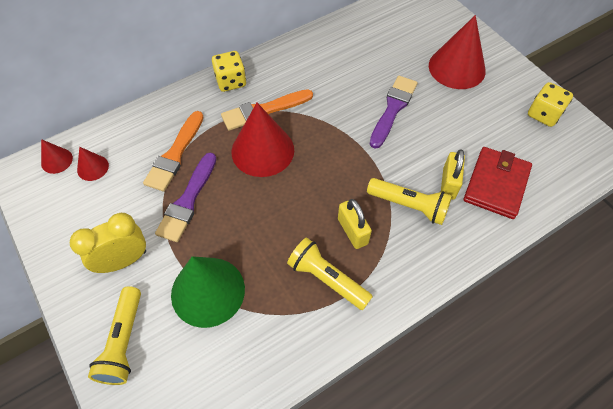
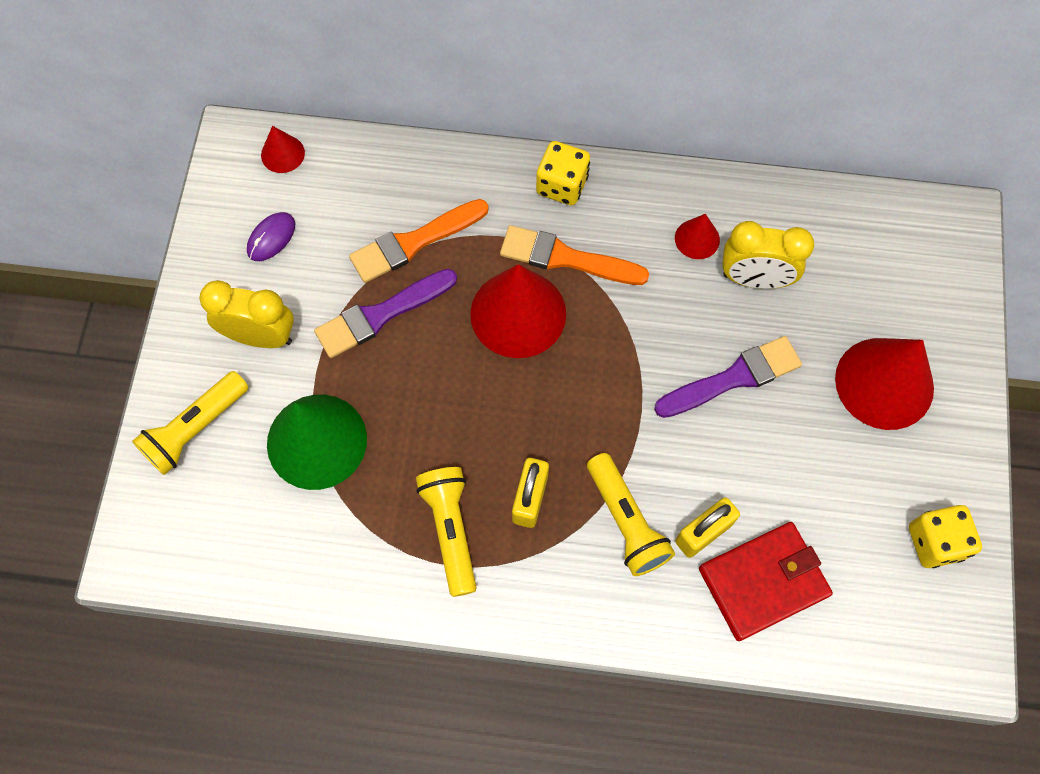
camera: 40 degrees right, 10 degrees up
red cone [77,147,109,181] -> red cone moved to [675,214,720,259]
none -> purple mouse [247,212,295,261]
none -> yellow clock [722,221,814,289]

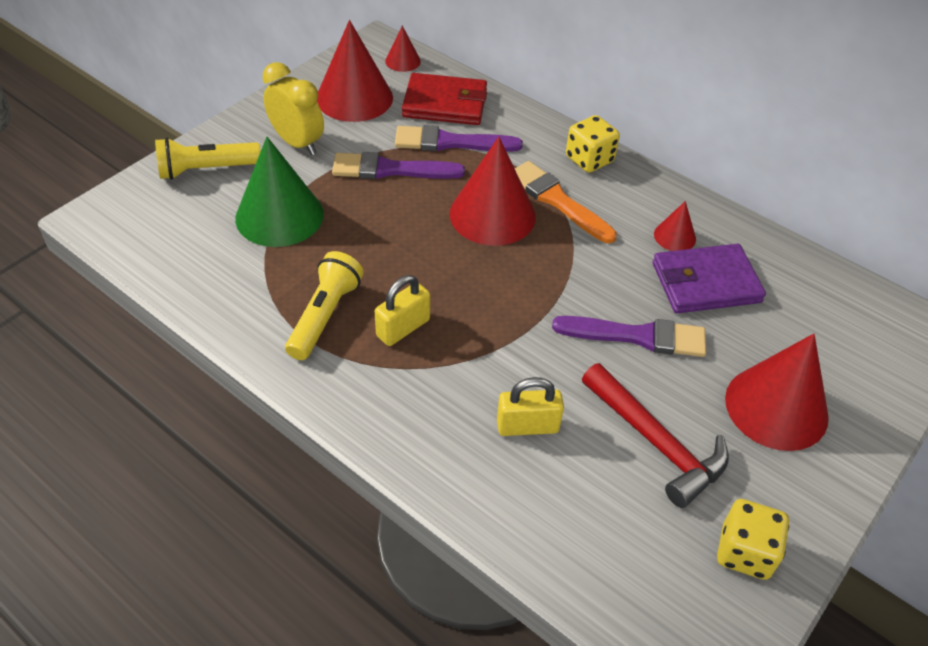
camera: 30 degrees right, 20 degrees down
purple mouse [247,212,295,261] -> red cone [317,20,393,122]
orange brush [349,199,489,283] -> purple brush [395,125,523,152]
yellow flashlight [587,453,675,576] -> none
red wallet [699,522,833,641] -> red wallet moved to [402,73,487,125]
yellow clock [722,221,814,289] -> purple wallet [653,244,766,313]
none -> red hammer [582,363,729,508]

